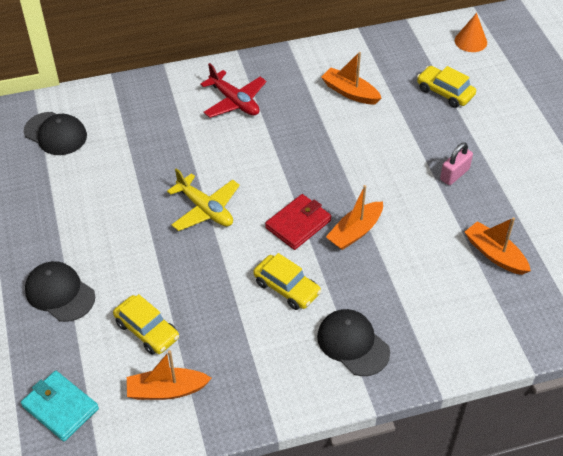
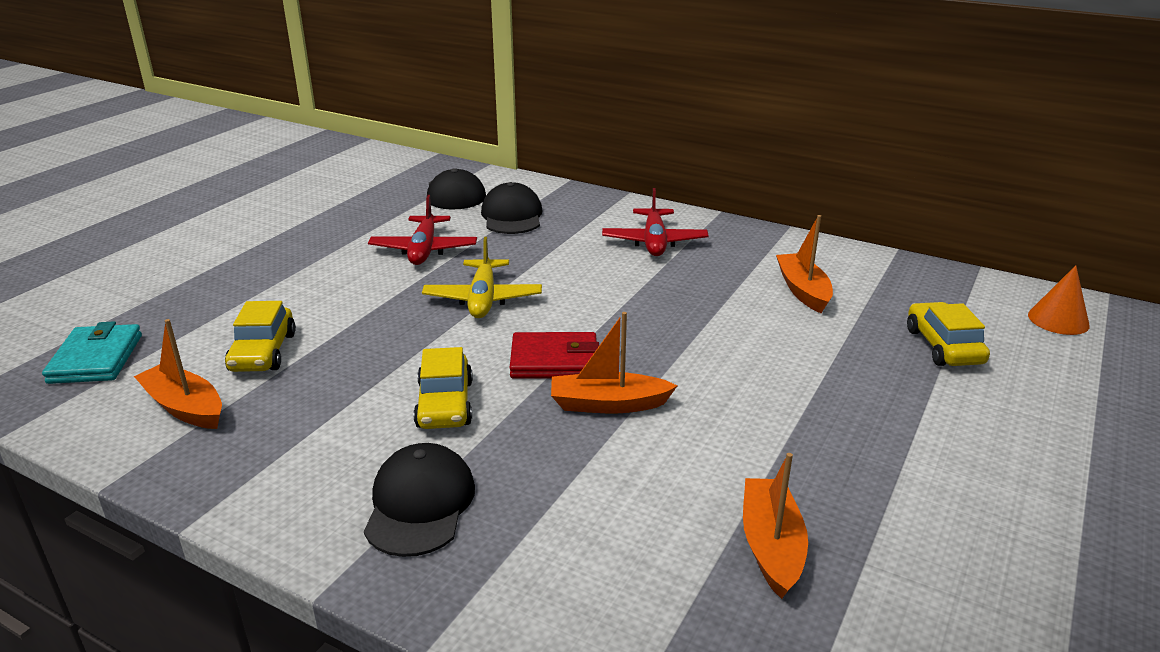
camera: 45 degrees right, 20 degrees down
black cap [25,261,95,322] -> black cap moved to [481,182,543,234]
pink padlock [440,142,473,185] -> none
none -> red plane [368,195,477,265]

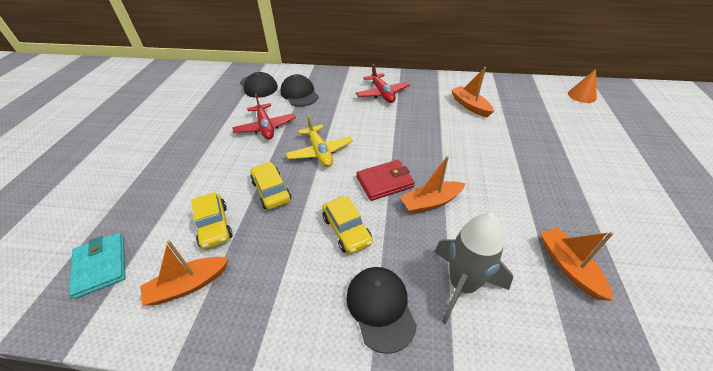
camera: 20 degrees left, 15 degrees up
orange boat [134,319,222,429] -> orange boat turned 45 degrees counterclockwise [140,240,229,306]
yellow car [907,302,990,366] -> yellow car moved to [250,162,291,210]
none -> grey rocket [435,213,513,324]

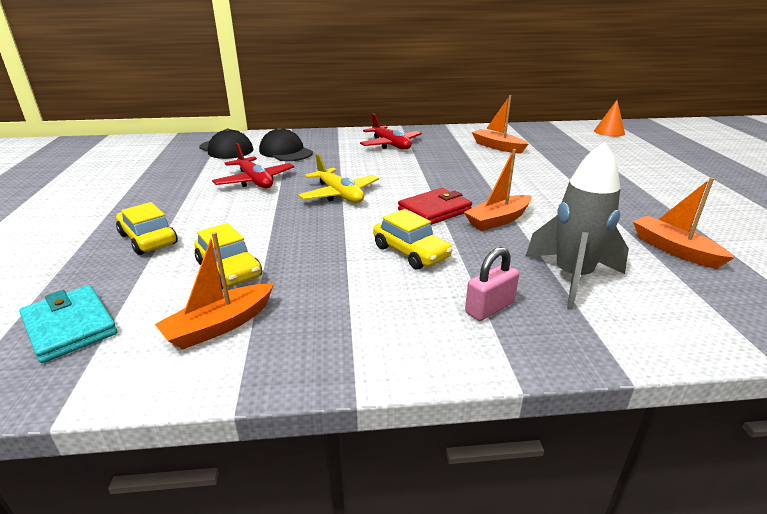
camera: 15 degrees left, 15 degrees down
yellow car [250,162,291,210] -> yellow car moved to [116,202,178,255]
black cap [346,267,417,354] -> pink padlock [465,247,519,321]

